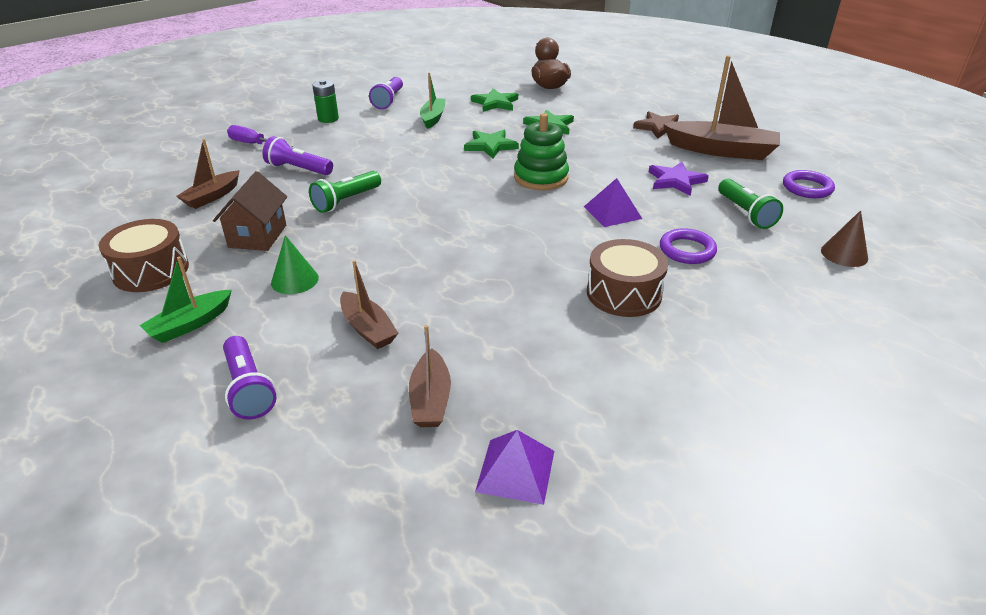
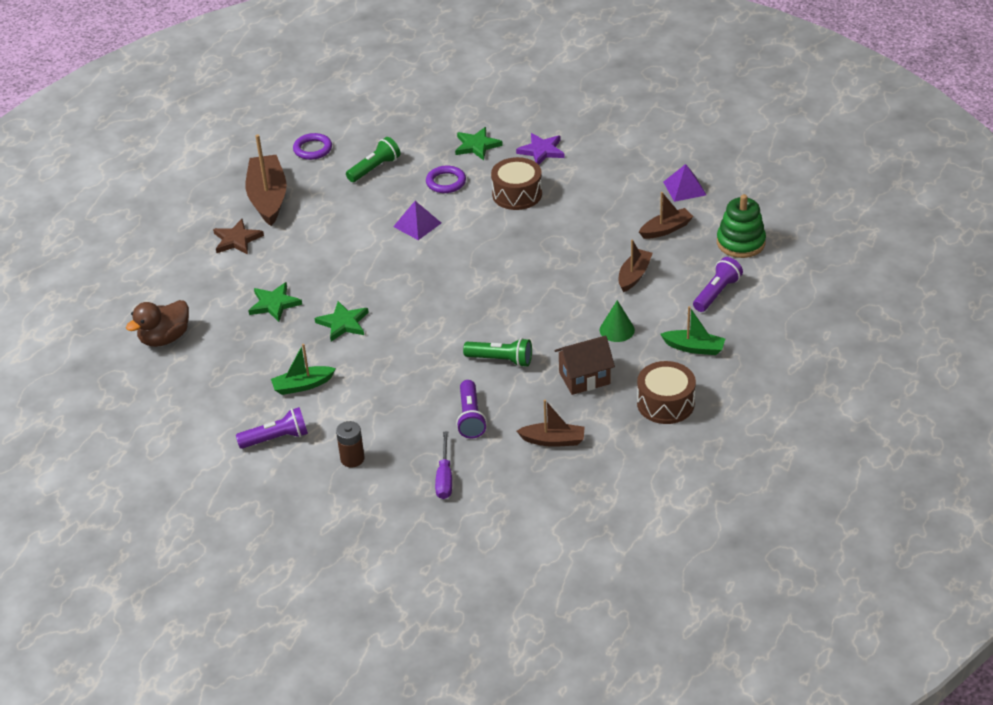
camera: 115 degrees left, 5 degrees up
green battery [312,80,339,123] -> brown battery [336,421,364,467]
green star [471,88,518,112] -> green star moved to [455,127,503,160]
green stacking toy [514,113,569,190] -> green stacking toy moved to [717,194,766,258]
purple star [649,162,709,196] -> purple star moved to [516,133,565,165]
brown cone [821,210,868,267] -> none

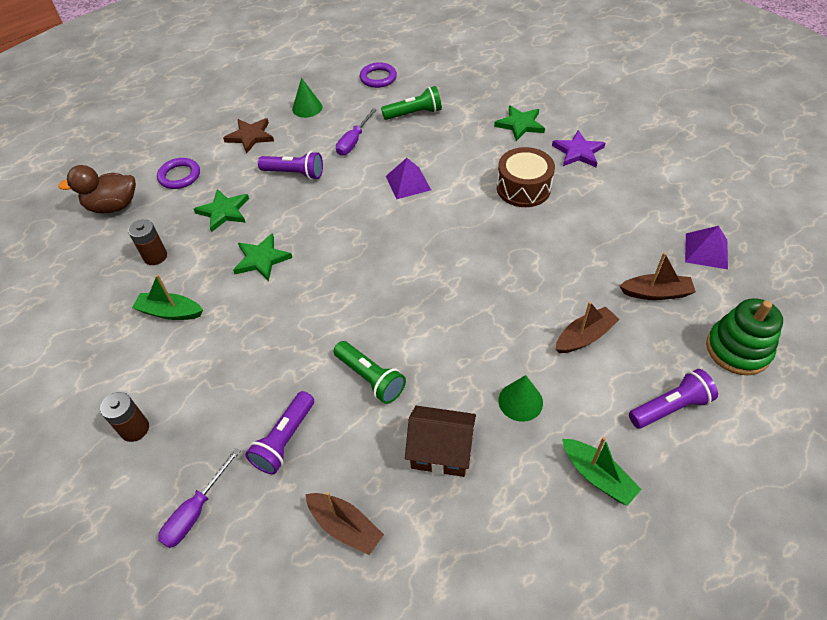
camera: 30 degrees right, 10 degrees up
purple flashlight [236,407,308,449] -> purple flashlight moved to [258,151,323,180]
brown boat [246,134,287,226] -> green cone [292,78,323,118]
purple ring [426,166,466,193] -> purple ring moved to [157,158,200,189]
brown drum [637,361,696,424] -> none
none -> brown battery [128,219,167,265]
none -> purple screwdriver [336,108,377,155]

